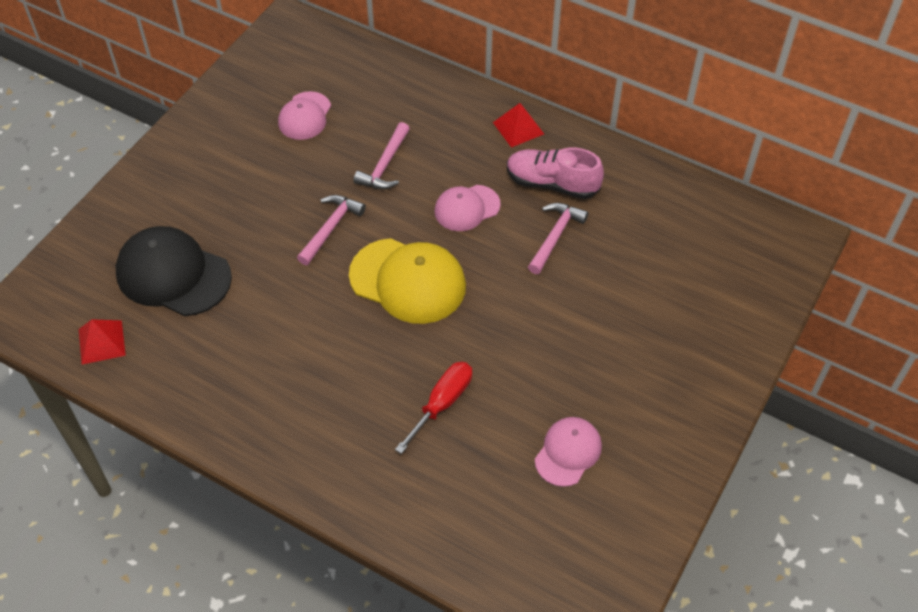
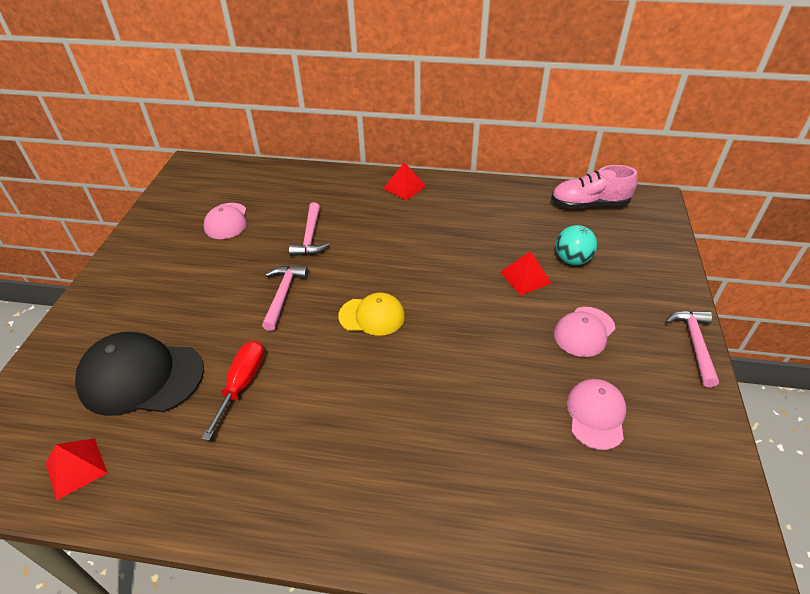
camera: 20 degrees left, 10 degrees down
yellow cap [349,238,466,324] -> yellow cap [338,292,405,336], size x0.59
red screwdriver [395,361,472,454] -> red screwdriver moved to [201,340,264,441]
pink cap [434,185,501,231] -> pink cap moved to [554,307,616,357]
pink shoe [507,147,604,199] -> pink shoe moved to [551,165,638,209]
pink hammer [528,203,588,274] -> pink hammer moved to [666,311,719,387]
none -> red pyramid [500,251,552,295]
none -> turquoise ball [556,225,597,265]

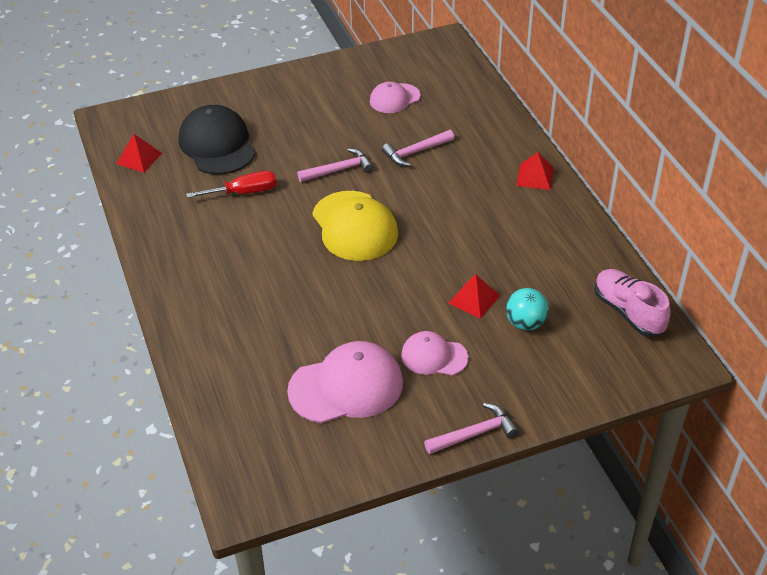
camera: 60 degrees right, 0 degrees up
yellow cap [338,292,405,336] -> yellow cap [312,191,398,261], size x1.70
pink cap [566,379,627,450] -> pink cap [287,341,403,423], size x1.70

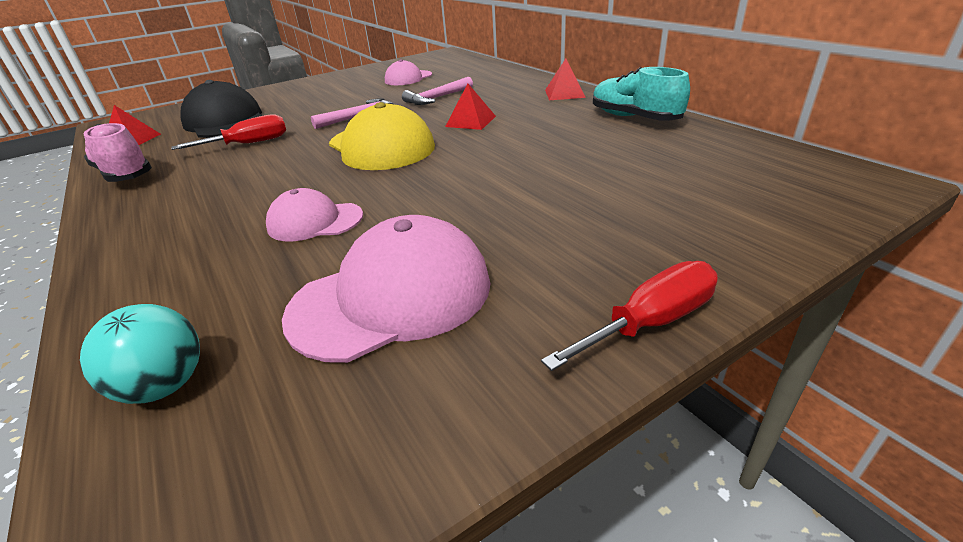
camera: 10 degrees left, 10 degrees down
pink cap [401,331,468,375] -> pink cap moved to [266,188,363,242]
pink hammer [424,403,519,454] -> red screwdriver [541,261,718,371]
red pyramid [449,274,500,319] -> red pyramid moved to [445,83,496,130]
turquoise ball [506,288,549,330] -> turquoise ball moved to [80,304,200,404]
pink shoe [594,269,671,337] -> pink shoe moved to [84,123,152,182]
none -> turquoise shoe [593,67,690,121]

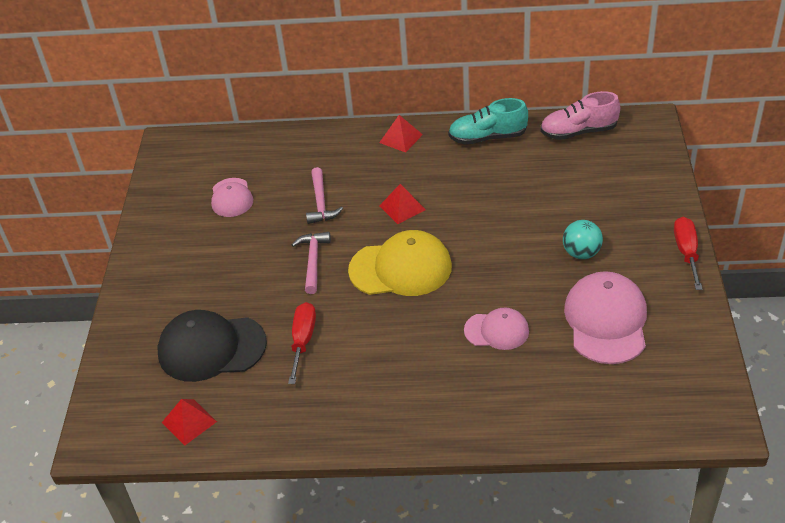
camera: 55 degrees left, 10 degrees up
turquoise ball [80,304,200,404] -> turquoise ball moved to [563,220,603,259]
pink shoe [84,123,152,182] -> pink shoe moved to [540,91,620,140]
pink cap [266,188,363,242] -> pink cap turned 120 degrees counterclockwise [464,308,529,350]

